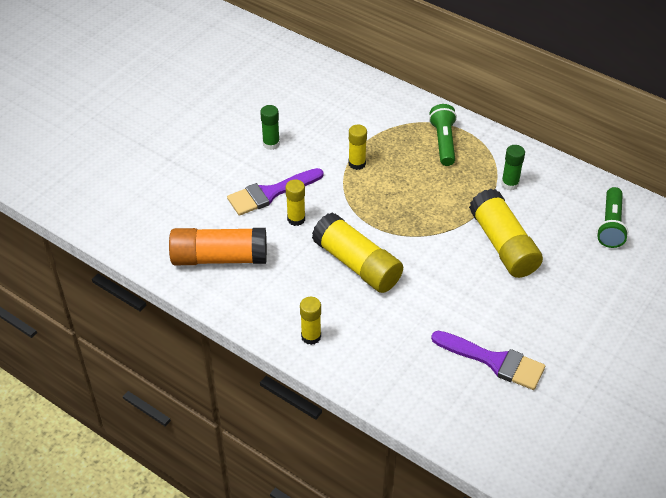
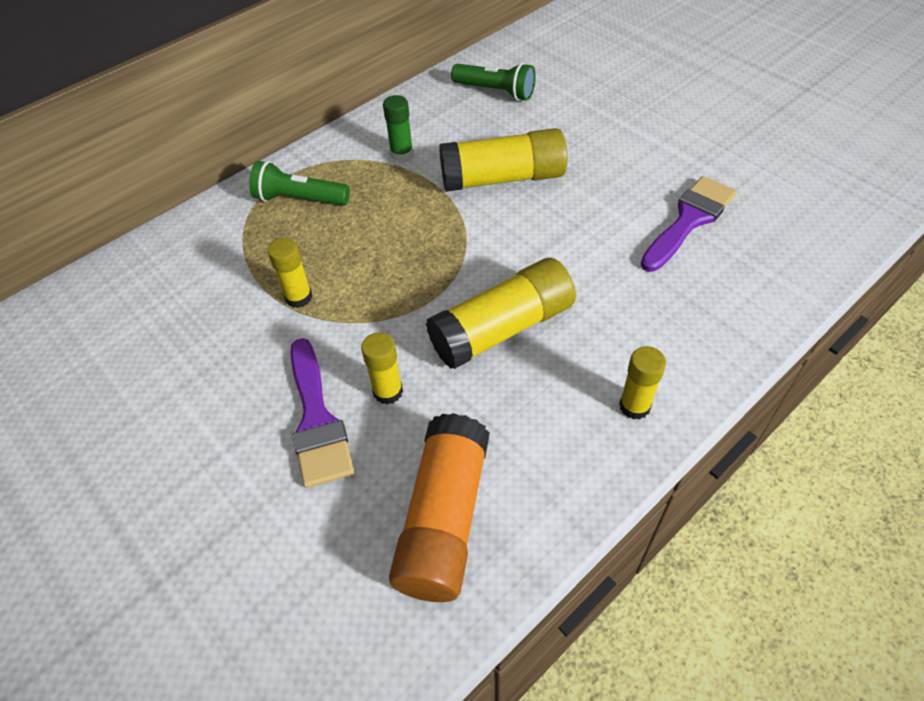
camera: 75 degrees left, 5 degrees up
green glue stick [260,105,280,150] -> none

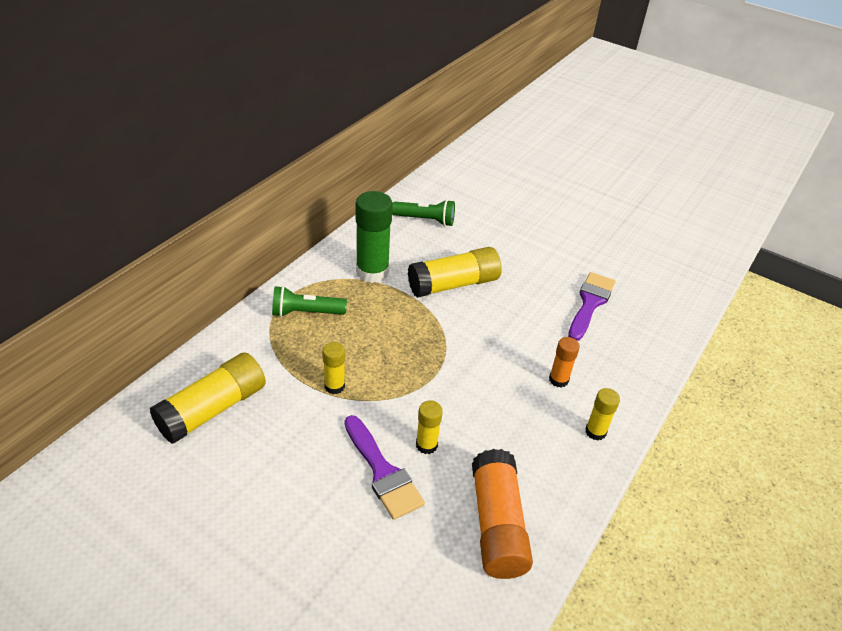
camera: 20 degrees left, 10 degrees down
green glue stick [383,95,413,162] -> green glue stick [356,191,393,283], size x1.89
yellow glue stick [426,258,576,369] -> yellow glue stick moved to [150,353,266,444]
none -> orange glue stick [549,337,580,388]

